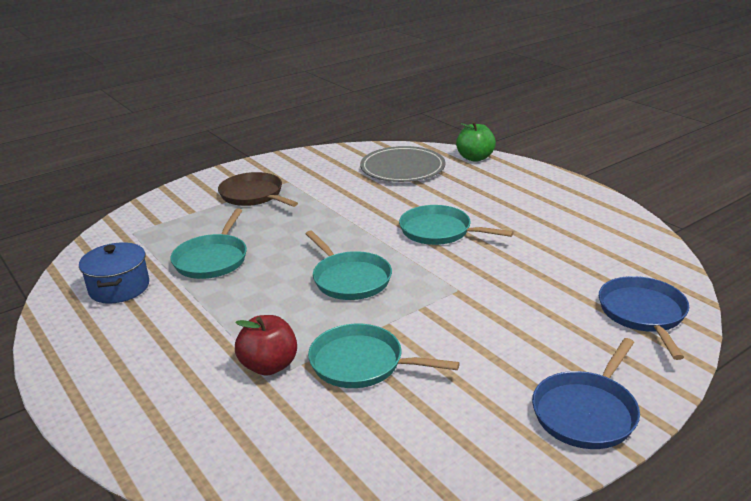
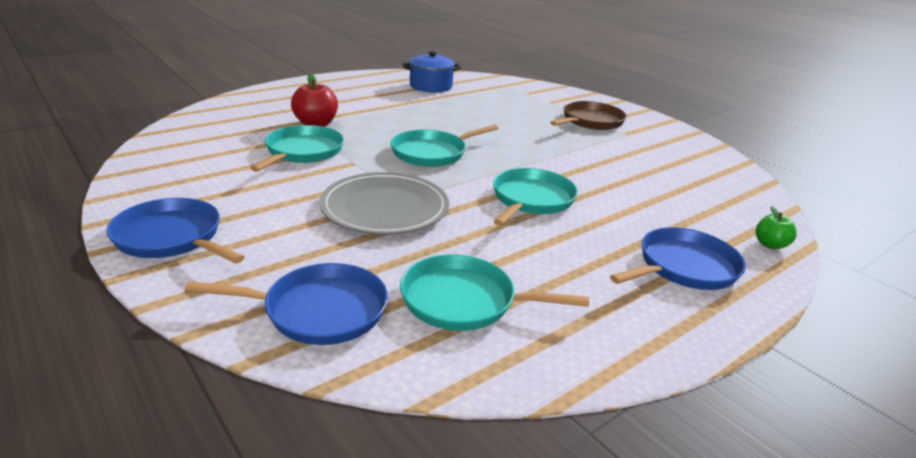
camera: 85 degrees right, 0 degrees up
turquoise pan [171,208,247,279] -> turquoise pan moved to [400,254,589,331]
grey plate [360,146,445,182] -> grey plate moved to [320,172,449,235]
green apple [456,122,496,162] -> green apple [756,206,797,249], size x0.60
none -> blue pan [610,227,746,290]

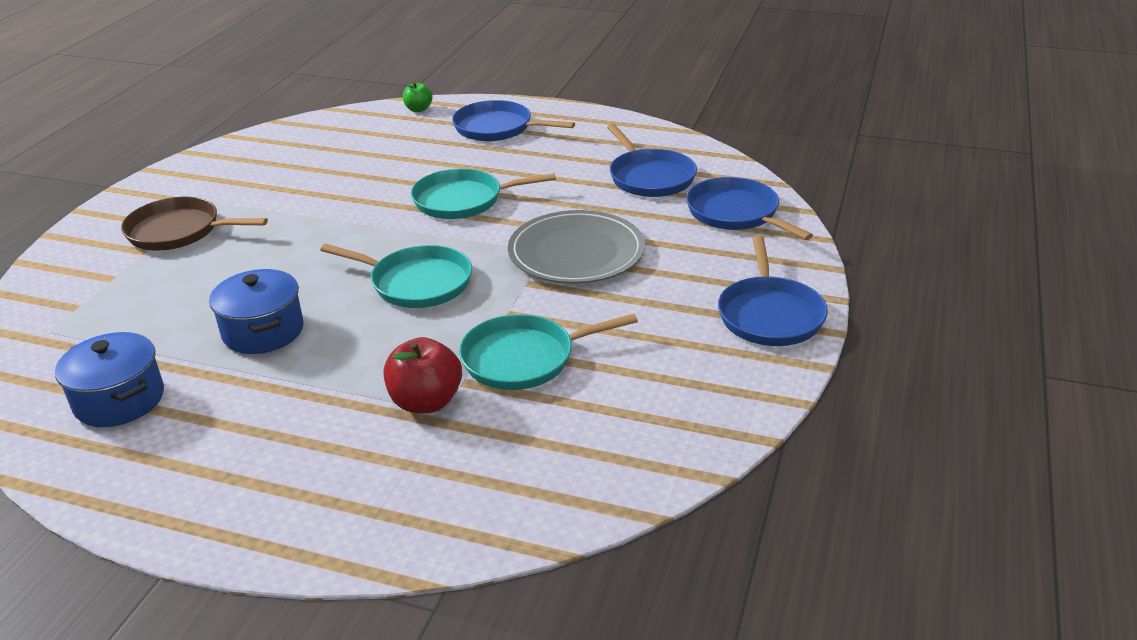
camera: 120 degrees left, 5 degrees up
turquoise pan [400,254,589,331] -> blue pan [607,124,697,197]
none -> blue pot [209,269,304,354]

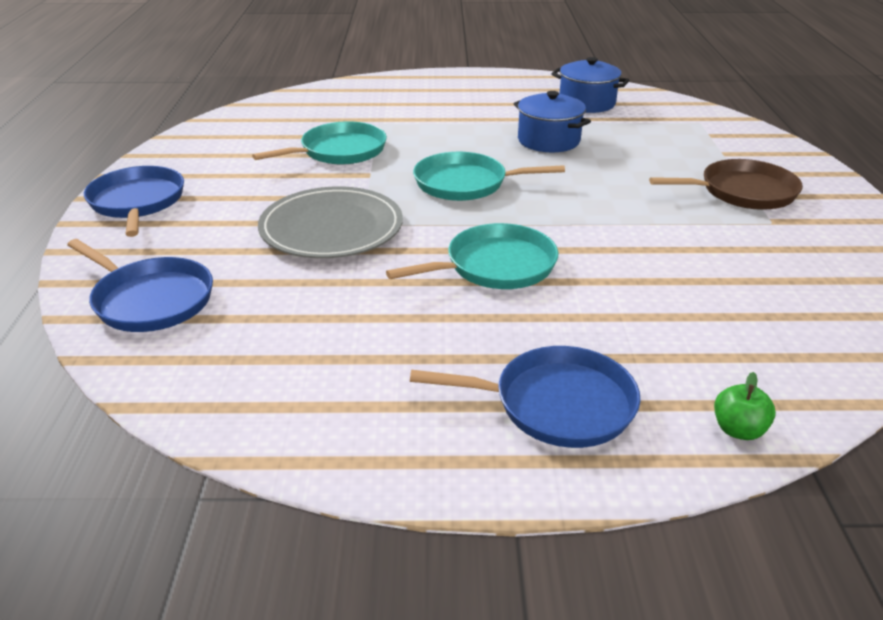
camera: 160 degrees right, 0 degrees up
red apple [384,337,462,413] -> none
blue pan [607,124,697,197] -> none

